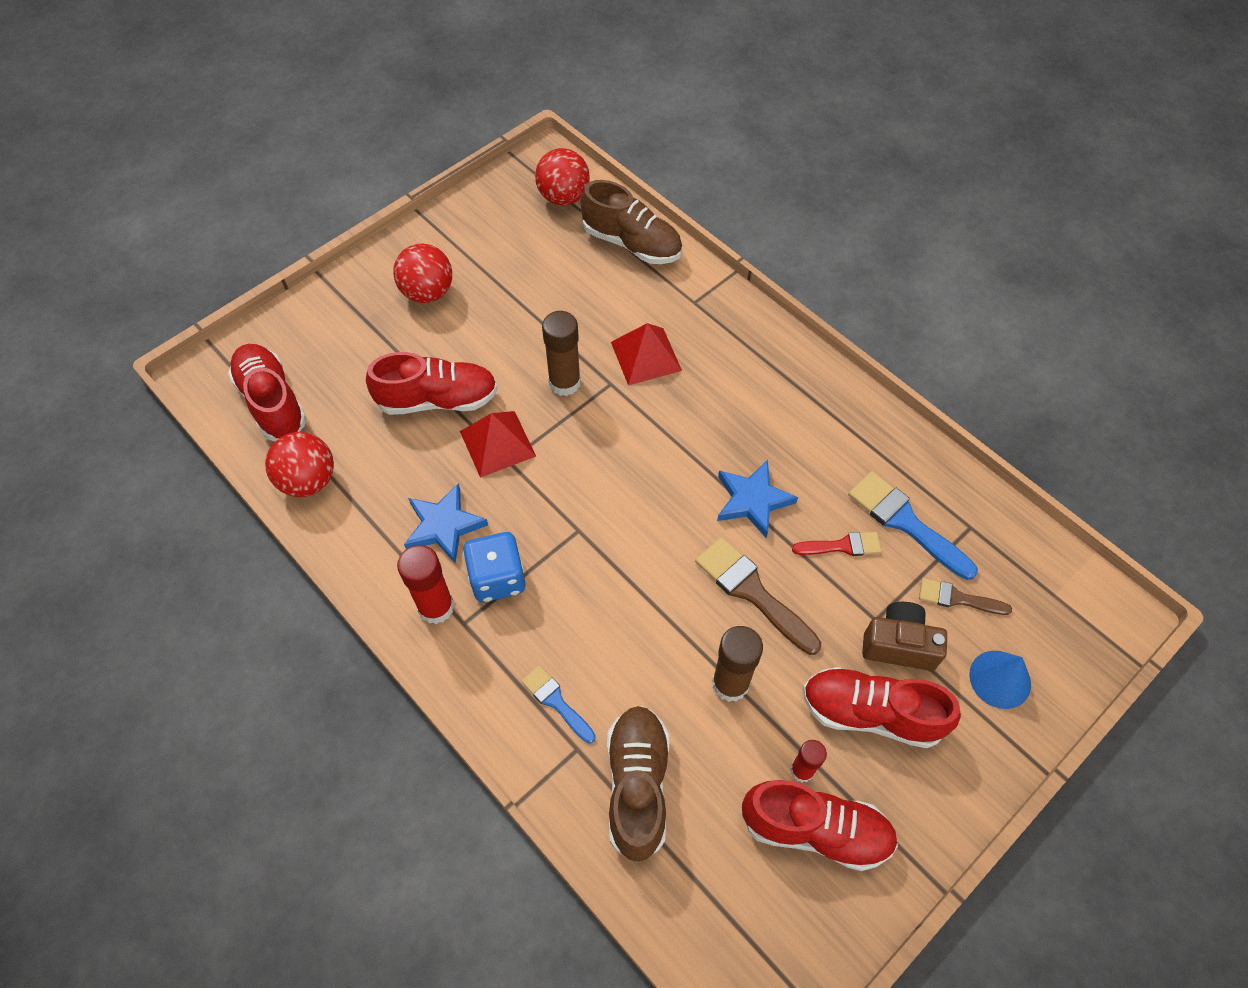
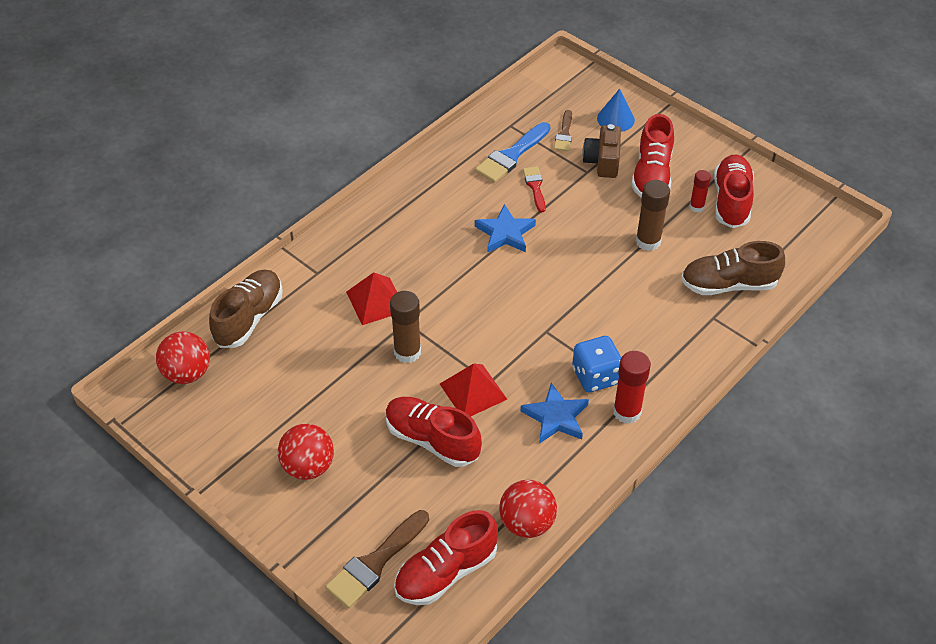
camera: 95 degrees left, 10 degrees down
red shoe [366,352,498,415] -> red shoe turned 45 degrees counterclockwise [386,397,482,467]
blue brush [521,665,596,743] -> none
brown brush [695,537,821,655] -> brown brush moved to [325,510,429,608]

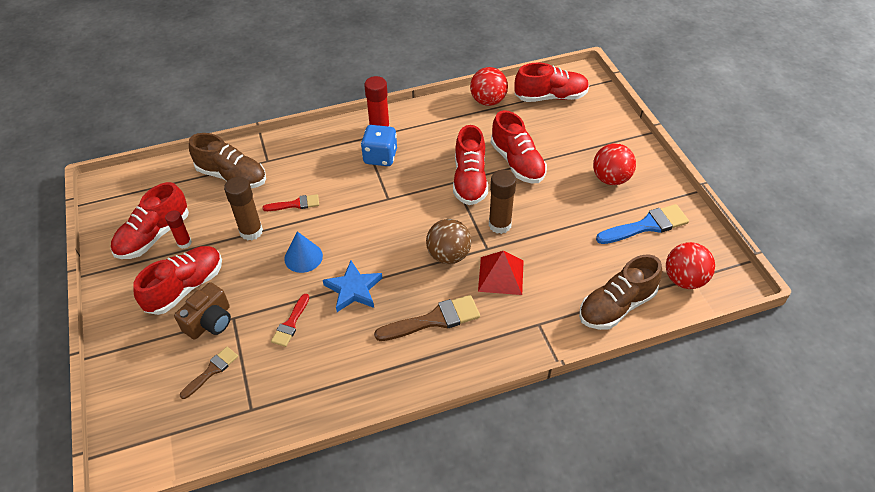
camera: 150 degrees left, 0 degrees up
brown brush [325,510,429,608] -> brown brush moved to [374,295,480,341]
red pyramid [440,363,507,417] -> red shoe [453,125,488,205]
blue brush [475,122,550,183] -> blue brush moved to [596,204,689,244]
blue star [521,383,589,444] -> none
blue cone [597,89,635,132] -> blue cone moved to [284,231,323,273]
none -> red brush [262,194,319,211]
none -> brown ball [426,219,472,264]

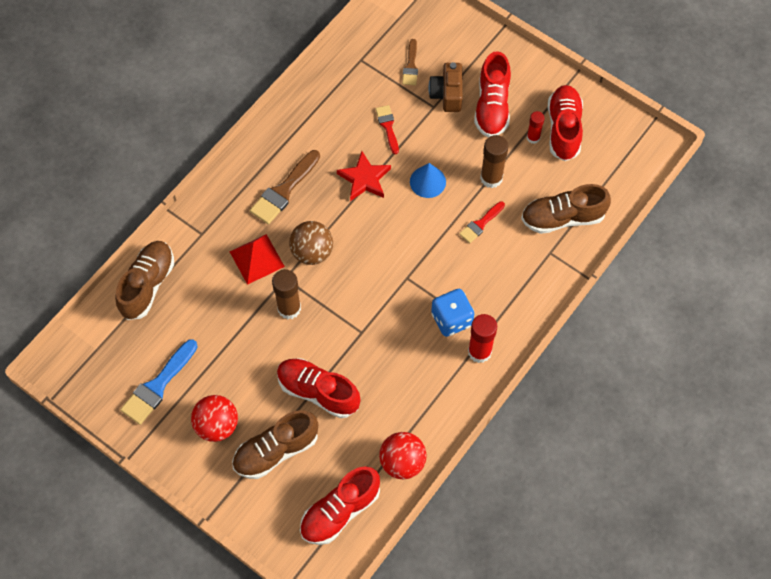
camera: 145 degrees right, 15 degrees up
blue star [323,261,382,312] -> red star [337,151,391,201]
red shoe [453,125,488,205] -> none
red ball [666,242,715,289] -> none
none -> brown shoe [232,410,318,479]

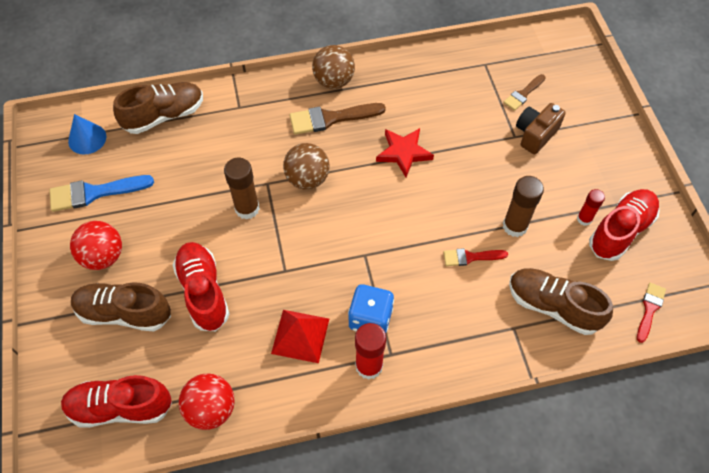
camera: 40 degrees right, 5 degrees down
red pyramid [229,234,285,285] -> red pyramid moved to [271,310,329,363]
red brush [376,105,399,154] -> red brush moved to [637,283,666,343]
blue cone [410,163,446,198] -> blue cone moved to [68,114,106,154]
red shoe [474,51,511,137] -> none
none -> brown ball [312,45,355,89]

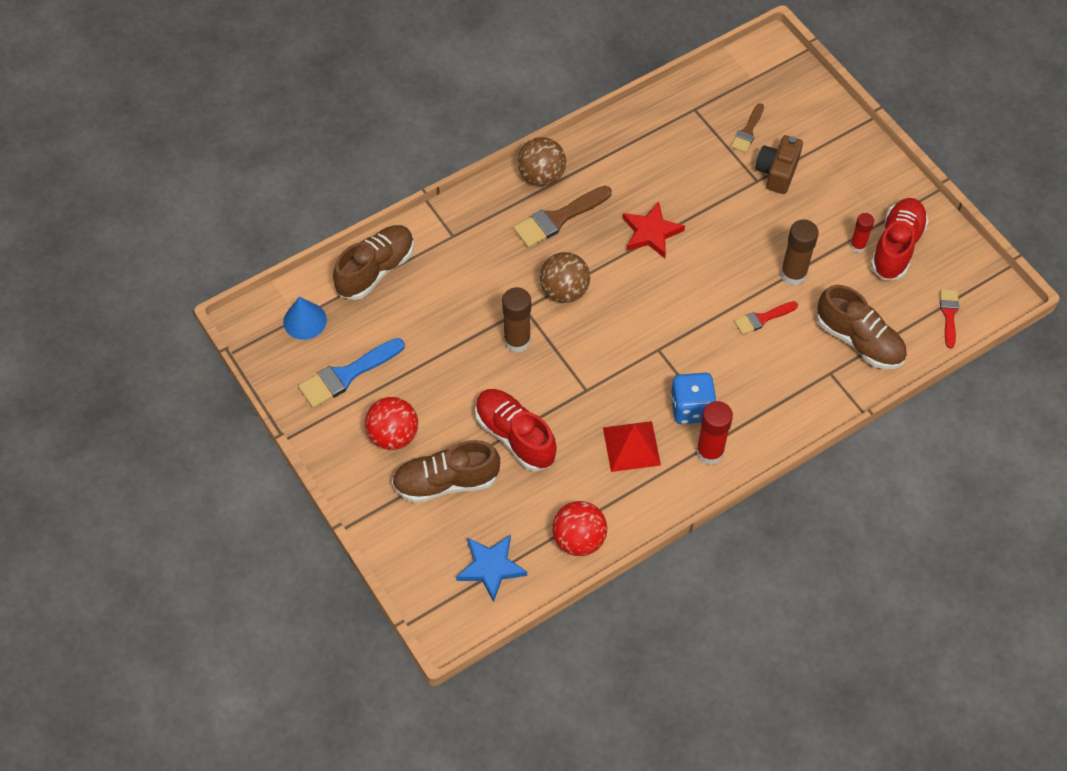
camera: 20 degrees left, 0 degrees up
red shoe [61,375,172,428] -> blue star [456,534,527,602]
brown shoe [509,268,613,335] -> brown shoe turned 150 degrees counterclockwise [817,285,907,369]

